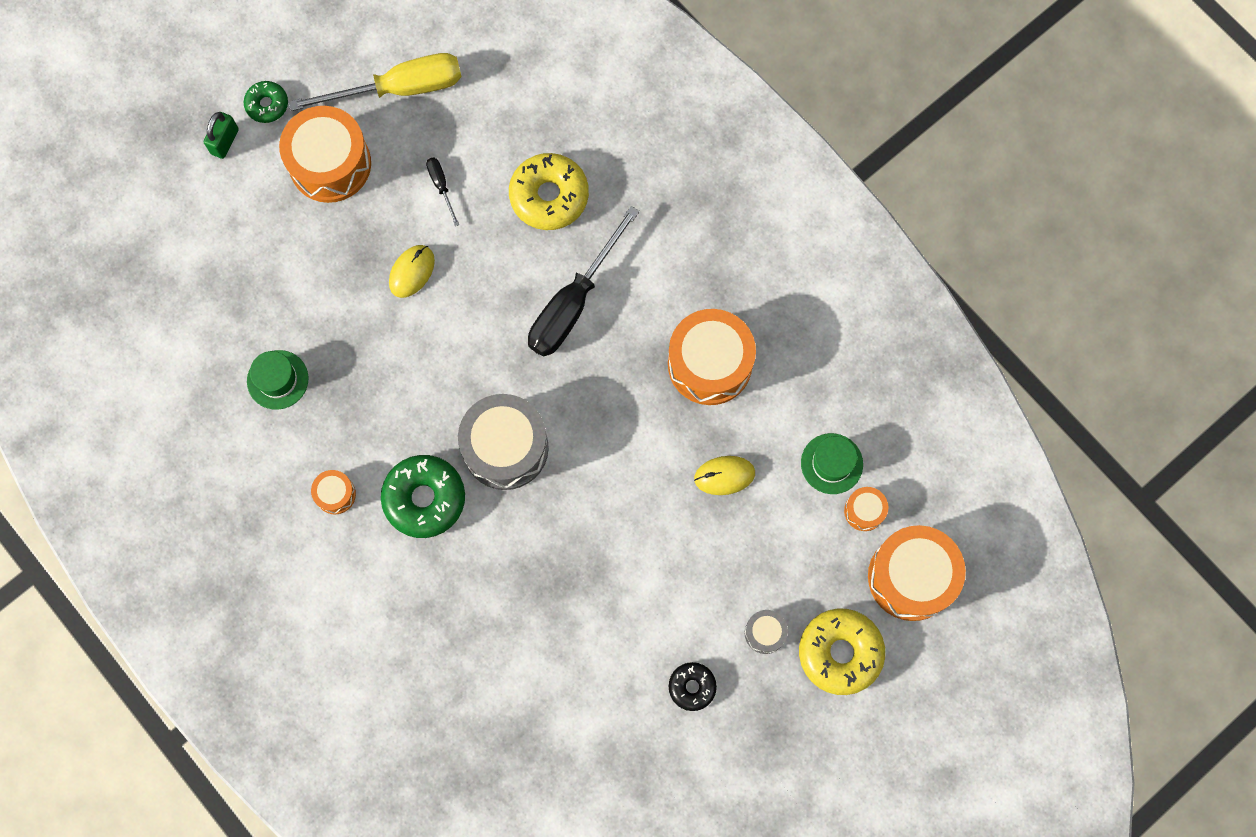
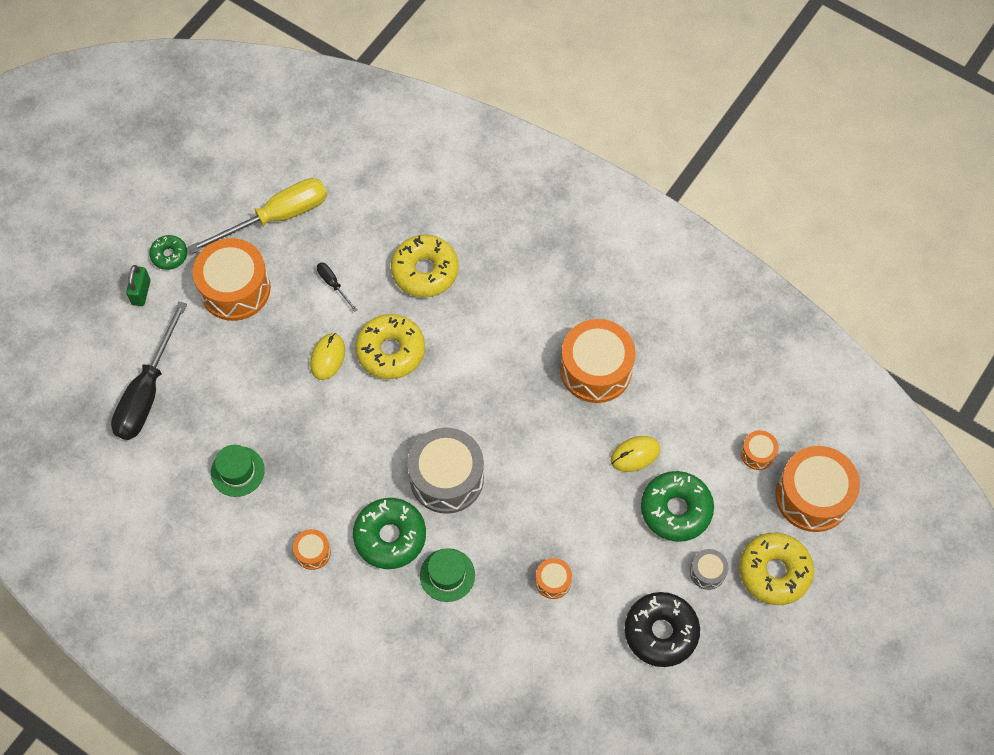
camera: 15 degrees left, 10 degrees down
black screwdriver [528,206,640,357] -> black screwdriver moved to [111,301,187,440]
black donut [669,662,717,711] -> black donut [625,592,700,667], size x1.79
green hat [801,433,863,494] -> green hat moved to [420,548,475,602]
none -> yellow donut [355,314,425,379]
none -> orange drum [536,558,572,599]
none -> green donut [641,471,714,542]

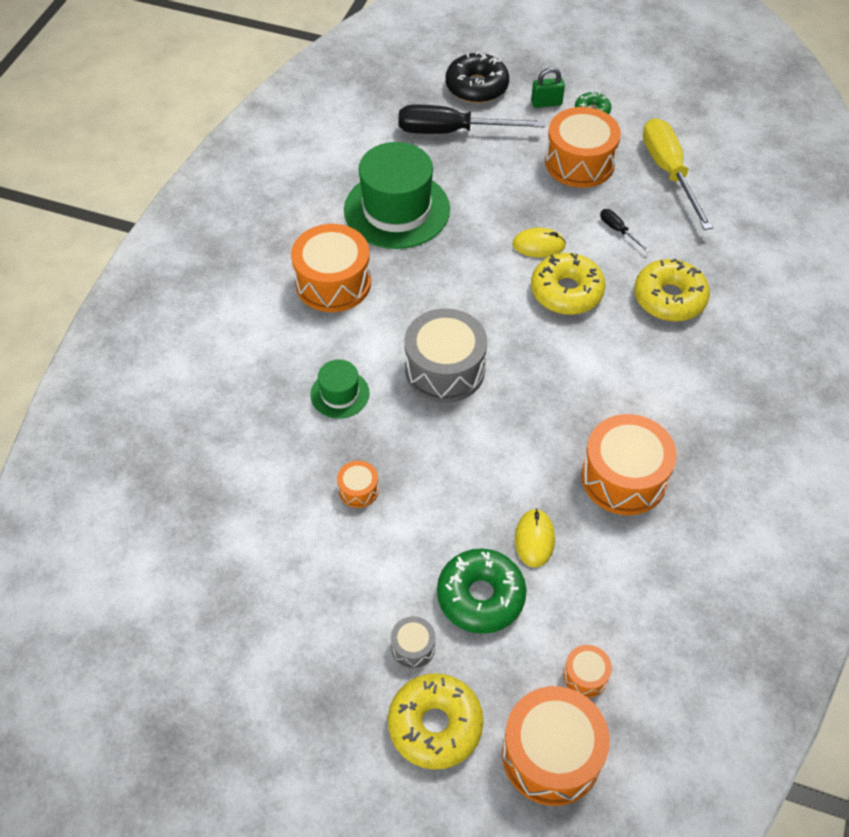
camera: 75 degrees right, 10 degrees down
yellow screwdriver [189,178,327,254] -> yellow screwdriver turned 150 degrees counterclockwise [643,118,713,230]
green hat [211,445,265,497] -> green hat [344,142,450,249], size x2.03
orange drum [293,529,331,570] -> orange drum [291,224,371,312], size x2.14
black screwdriver [317,263,357,312] -> black screwdriver turned 75 degrees counterclockwise [600,209,650,253]
green donut [353,498,426,569] -> none
yellow mouse [611,436,660,472] -> yellow mouse turned 45 degrees clockwise [515,509,555,568]
black donut [625,592,700,667] -> black donut moved to [445,52,509,103]

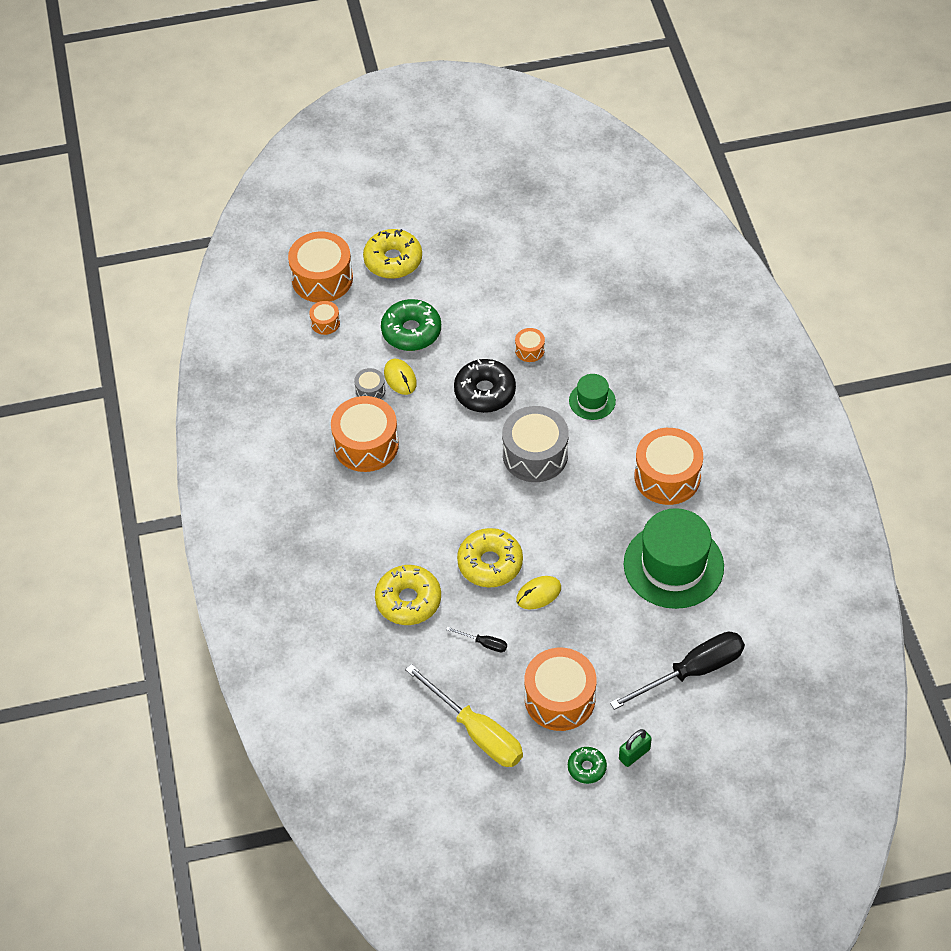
camera: 150 degrees right, 0 degrees up
grey drum [391,616,436,668] -> grey drum moved to [354,368,385,399]
black donut [445,52,509,103] -> black donut moved to [454,359,516,413]

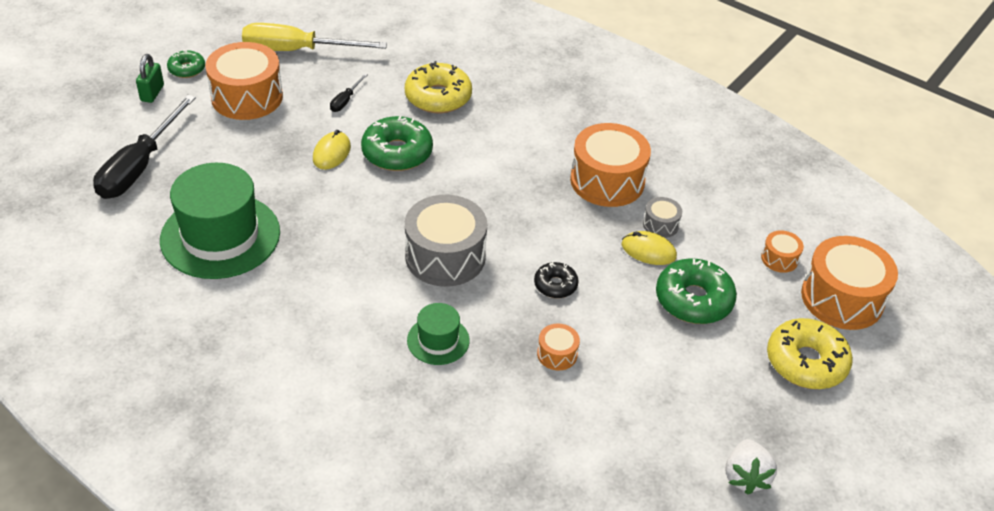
camera: 135 degrees right, 10 degrees down
black screwdriver [446,627,507,652] -> black screwdriver turned 45 degrees counterclockwise [330,73,368,112]
black donut [454,359,516,413] -> black donut [534,262,579,298], size x0.56
yellow donut [457,528,523,588] -> green donut [361,116,433,171]
orange drum [635,428,703,505] -> none
none -> white strawberry [726,439,777,495]

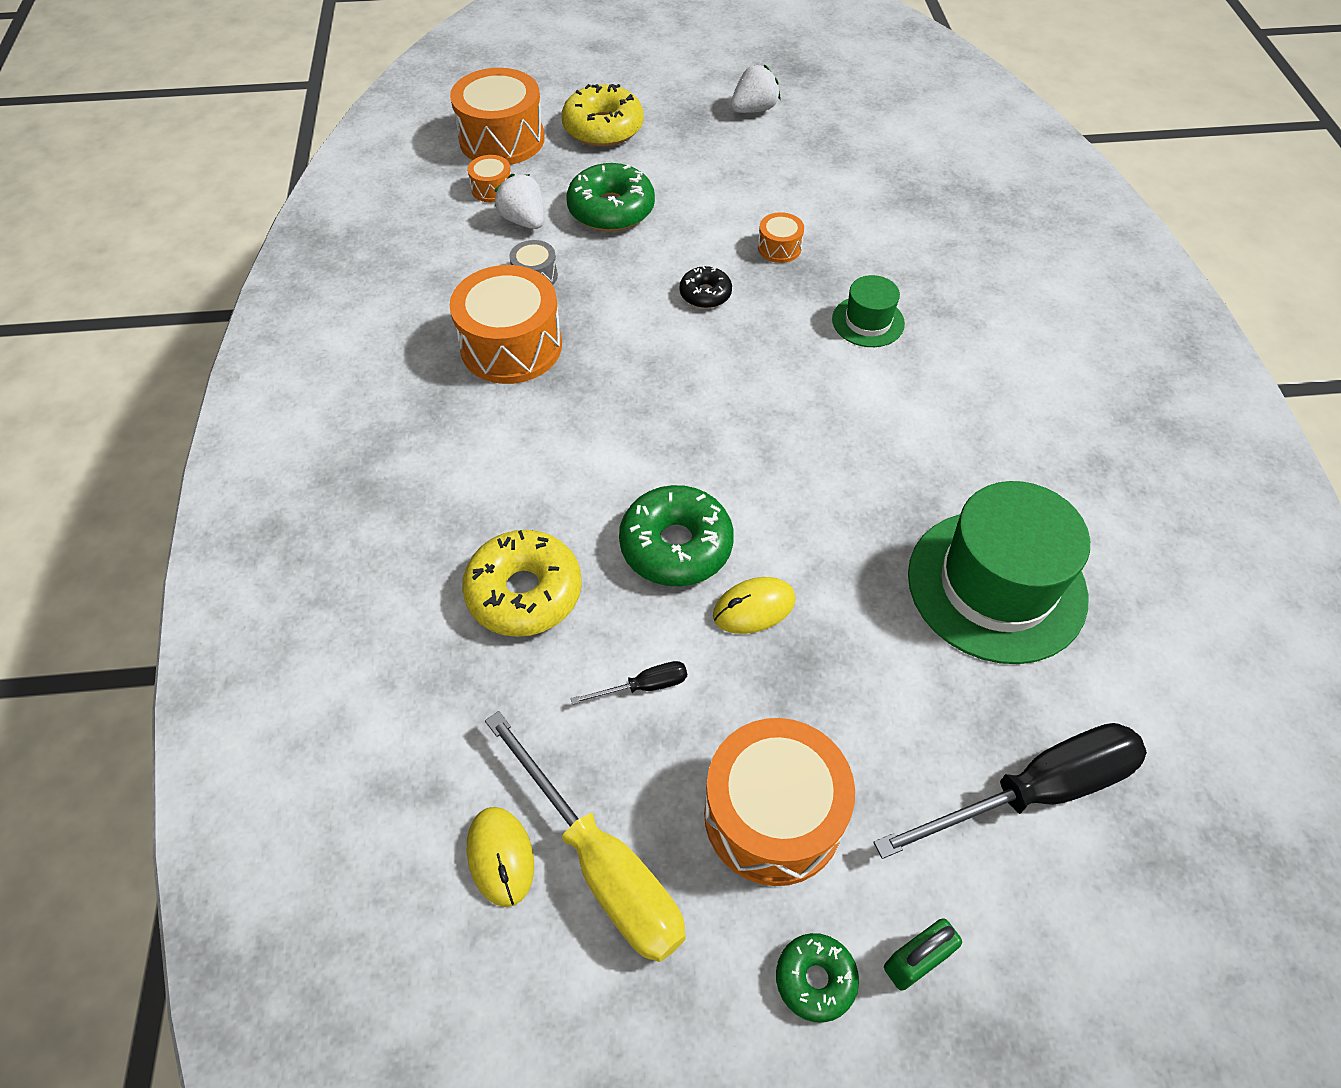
camera: 130 degrees left, 10 degrees up
grey drum [405,195,487,287] -> none
yellow mouse [621,231,677,265] -> yellow mouse moved to [467,807,534,907]
none -> white strawberry [495,174,544,229]

